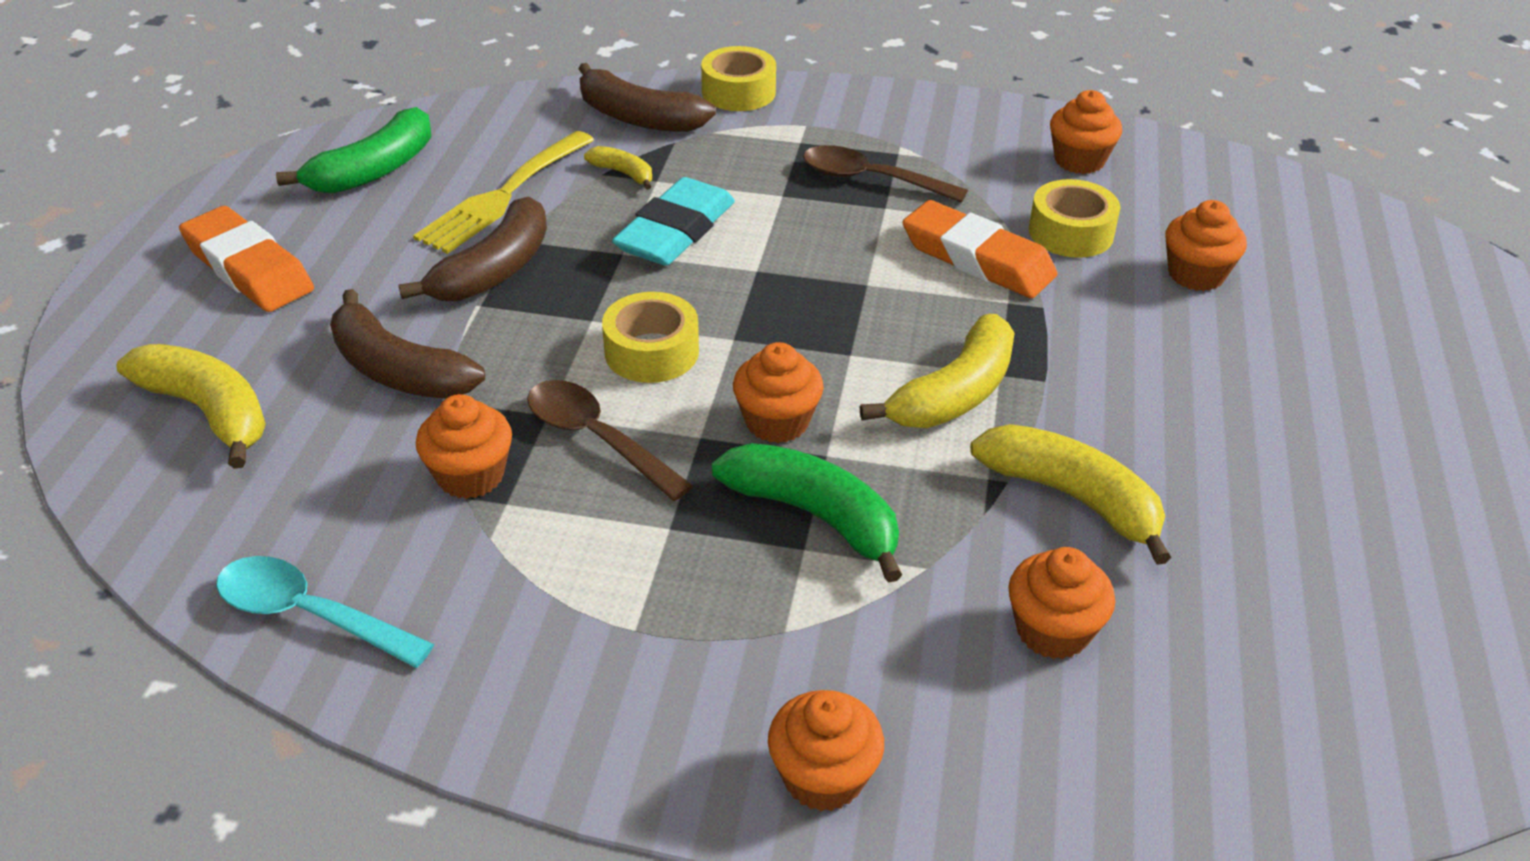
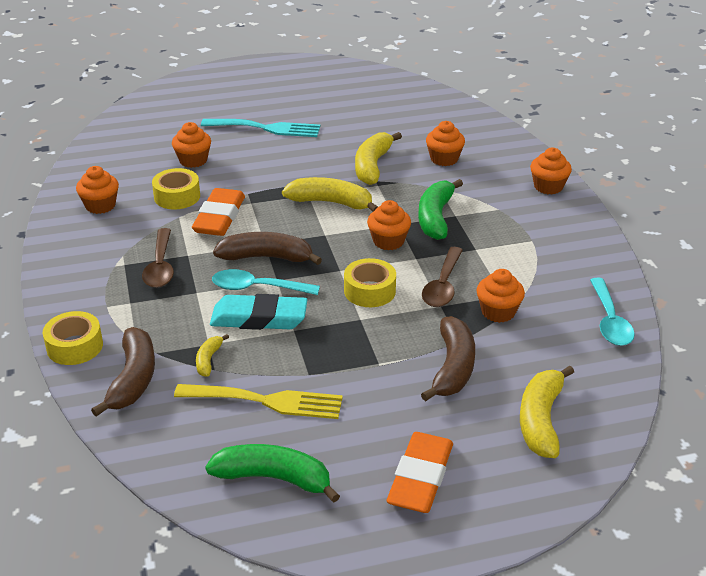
camera: 115 degrees left, 5 degrees down
brown banana [399,196,547,301] -> brown banana moved to [213,232,322,265]
none -> turquoise fork [201,119,320,137]
none -> turquoise spoon [212,269,320,295]

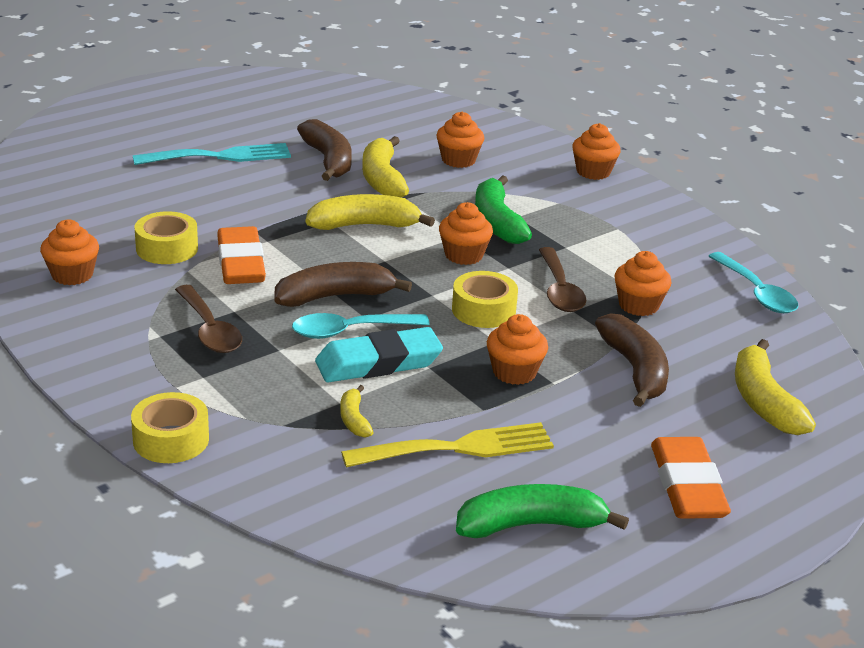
camera: 25 degrees left, 5 degrees down
brown banana [91,327,155,417] -> brown banana moved to [297,119,352,181]
orange cupcake [172,122,211,168] -> orange cupcake moved to [487,314,548,385]

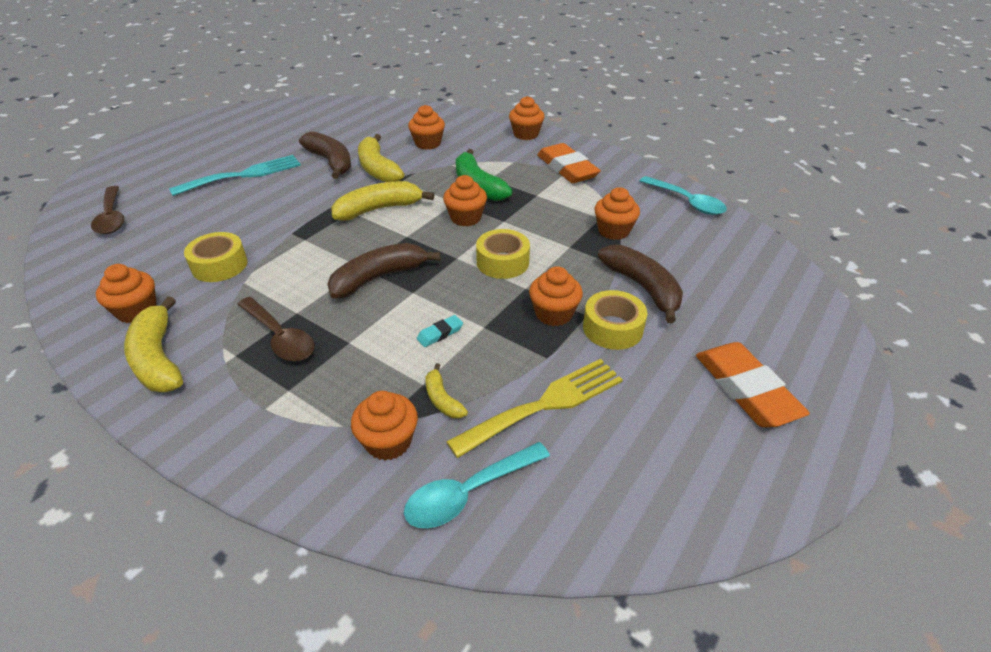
camera: 15 degrees left, 10 degrees up
yellow tape [131,392,209,463] -> yellow tape moved to [583,290,647,350]
orange eraser [217,226,266,284] -> orange eraser moved to [537,143,601,183]
turquoise spoon [292,313,430,339] -> turquoise spoon moved to [404,442,550,528]
turquoise eraser [315,327,443,382] -> turquoise eraser [417,315,463,347], size x0.43
green banana [456,484,629,538] -> none
brown spoon [539,247,587,312] -> brown spoon moved to [91,186,124,234]
yellow banana [735,339,816,435] -> yellow banana moved to [124,296,183,392]
none -> orange cupcake [351,391,418,460]

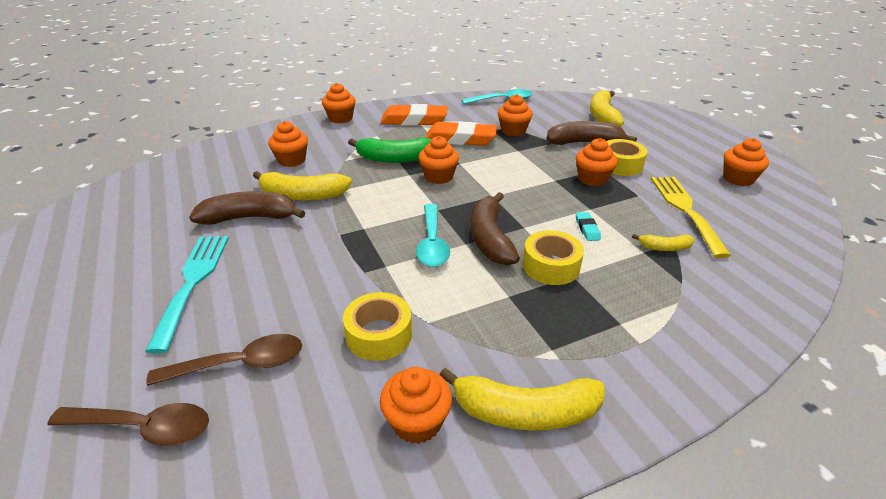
camera: 60 degrees left, 5 degrees down
brown spoon [237,297,315,361] -> brown spoon moved to [146,334,302,386]
yellow banana [331,181,434,221] -> yellow banana moved to [590,90,624,127]
orange cupcake [351,391,418,460] -> orange cupcake moved to [723,138,769,186]
turquoise spoon [404,442,550,528] -> turquoise spoon moved to [416,204,450,267]
yellow tape [476,229,530,279] -> yellow tape moved to [523,230,584,285]
orange eraser [696,342,810,427] -> orange eraser moved to [426,121,497,146]

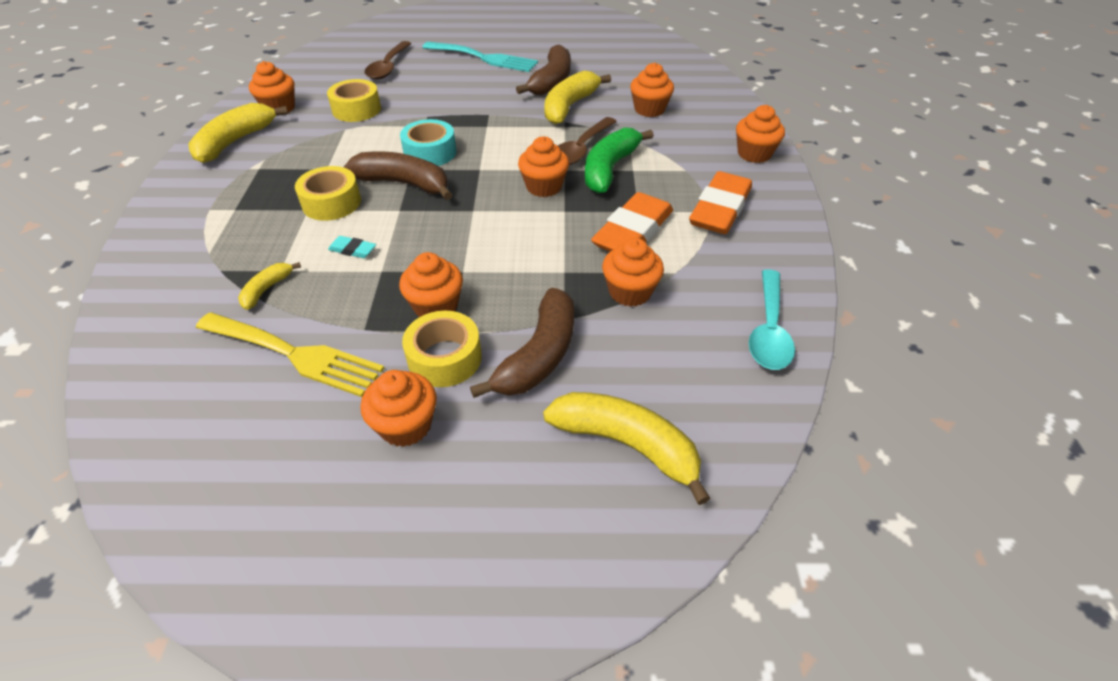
camera: 115 degrees right, 10 degrees up
brown spoon [48,403,209,446] -> brown spoon moved to [558,117,617,165]
turquoise spoon [416,204,450,267] -> turquoise tape [400,119,457,166]
orange cupcake [723,138,769,186] -> orange cupcake moved to [360,370,437,447]

